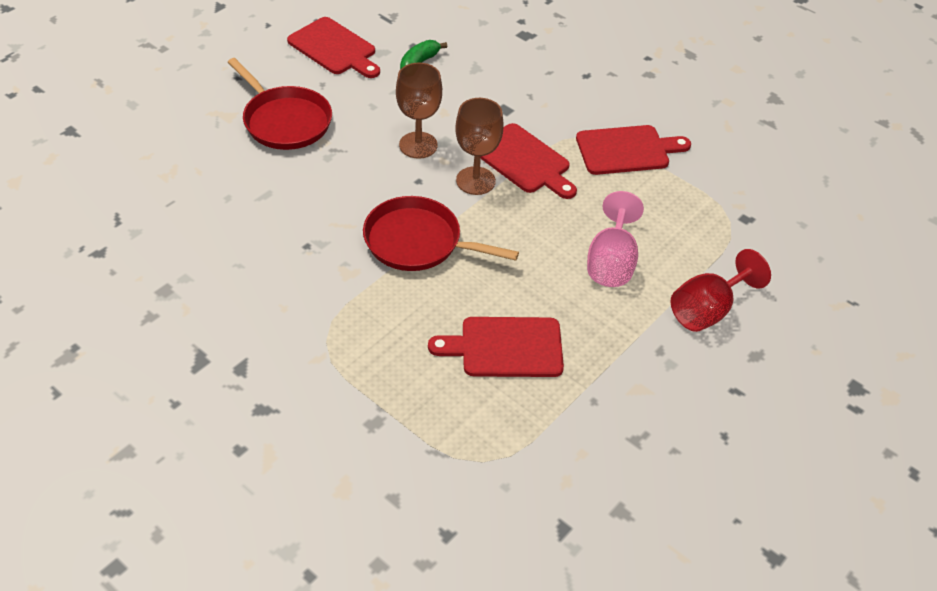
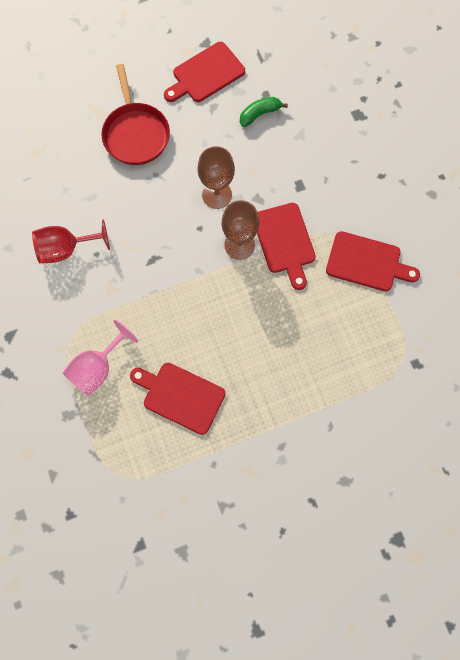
camera: 30 degrees right, 25 degrees up
red cutting board [287,17,380,78] -> red cutting board turned 75 degrees clockwise [164,42,245,102]
red pan [363,196,519,271] -> none
pink goblet [587,191,644,287] -> pink goblet moved to [63,320,138,396]
red goblet [671,249,771,332] -> red goblet moved to [32,219,110,263]

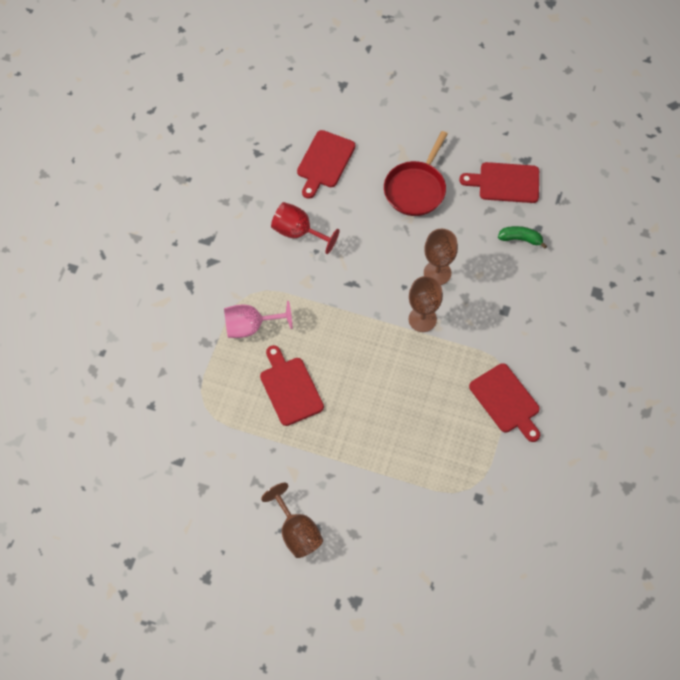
camera: 40 degrees right, 10 degrees down
red cutting board [257,203,316,290] -> red cutting board moved to [297,130,356,199]
none -> brown goblet [261,483,323,558]

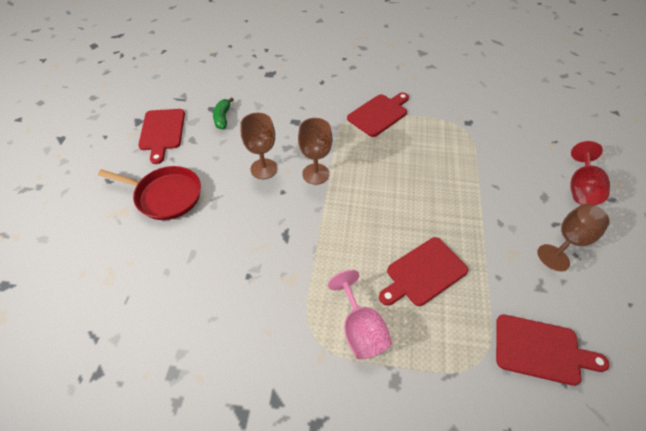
camera: 100 degrees left, 10 degrees down
red goblet [271,202,340,254] -> red goblet moved to [570,141,610,205]
red cutting board [297,130,356,199] -> red cutting board moved to [496,314,609,386]

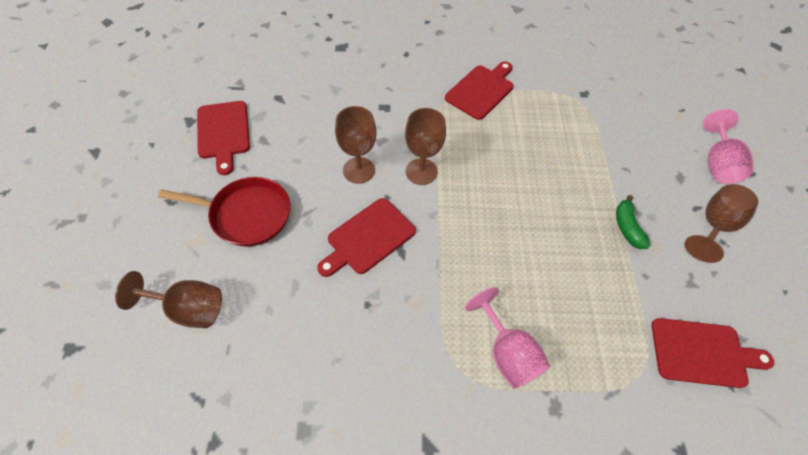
camera: 10 degrees left, 5 degrees up
green banana [213,97,234,129] -> green banana moved to [616,195,650,249]
red cutting board [379,237,468,306] -> red cutting board moved to [317,198,416,277]
red goblet [570,141,610,205] -> pink goblet [703,109,753,184]
none -> brown goblet [115,271,222,328]

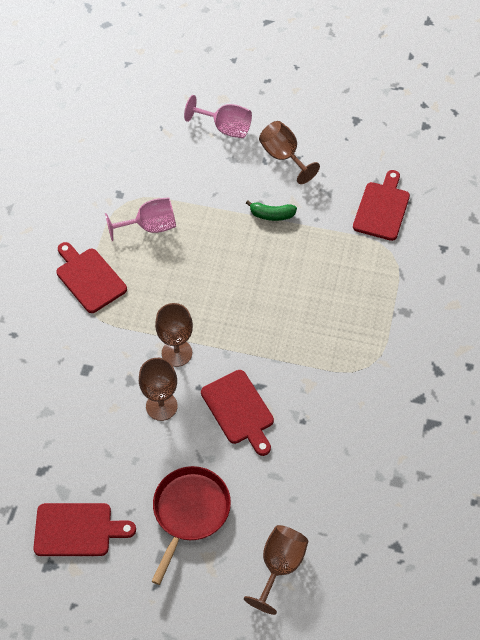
camera: 75 degrees left, 0 degrees up
pink goblet [465,287,550,389] -> pink goblet moved to [105,197,176,241]

